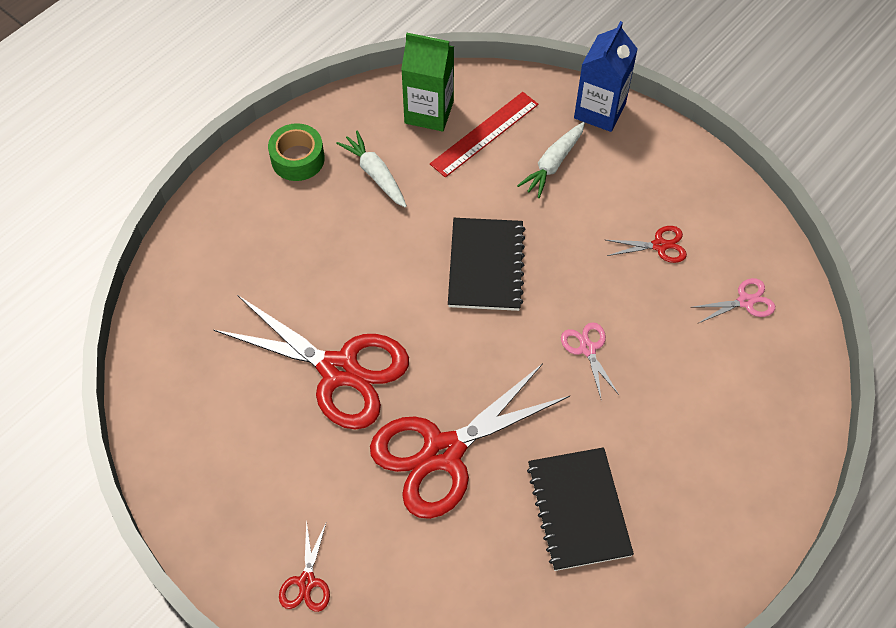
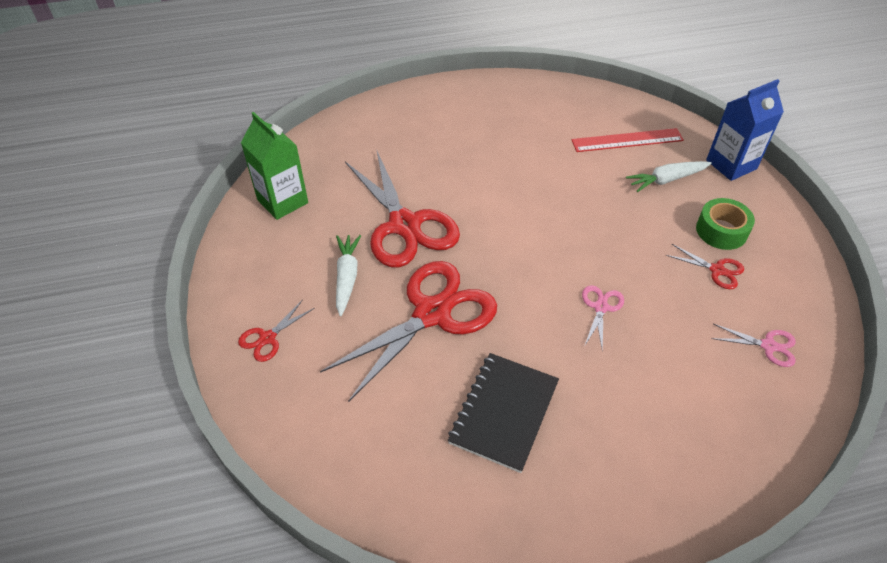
camera: 35 degrees right, 10 degrees down
green tape [268,123,325,181] -> green tape moved to [696,198,755,250]
white carrot [336,131,407,208] -> white carrot moved to [336,235,361,316]
red scissors [370,363,570,519] -> red scissors turned 135 degrees clockwise [320,261,497,402]
green carton [401,33,454,131] -> green carton moved to [241,112,308,220]
black notebook [448,218,525,311] -> none

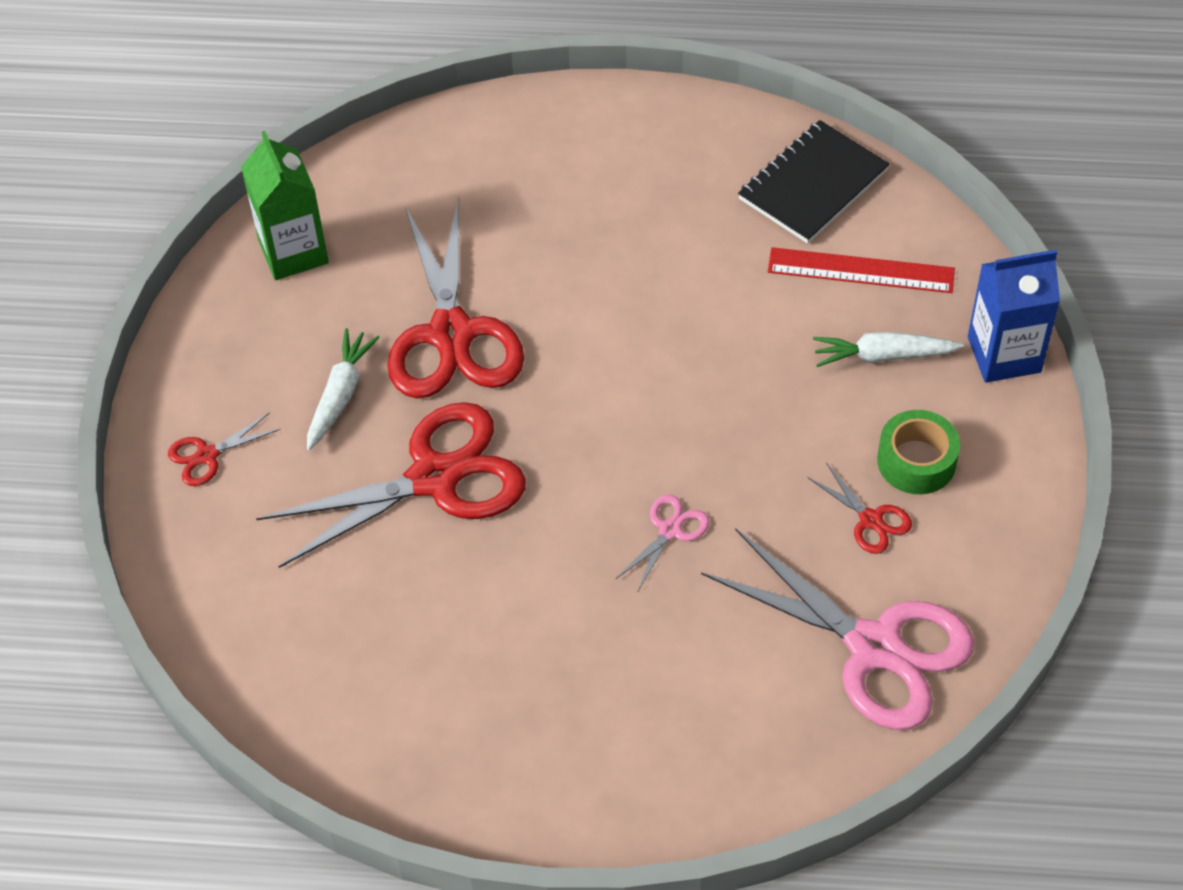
camera: 20 degrees right, 5 degrees up
black notebook [448,353,559,473] -> black notebook moved to [738,120,890,244]
pink scissors [711,324,796,367] -> pink scissors [701,528,974,730], size x2.32

